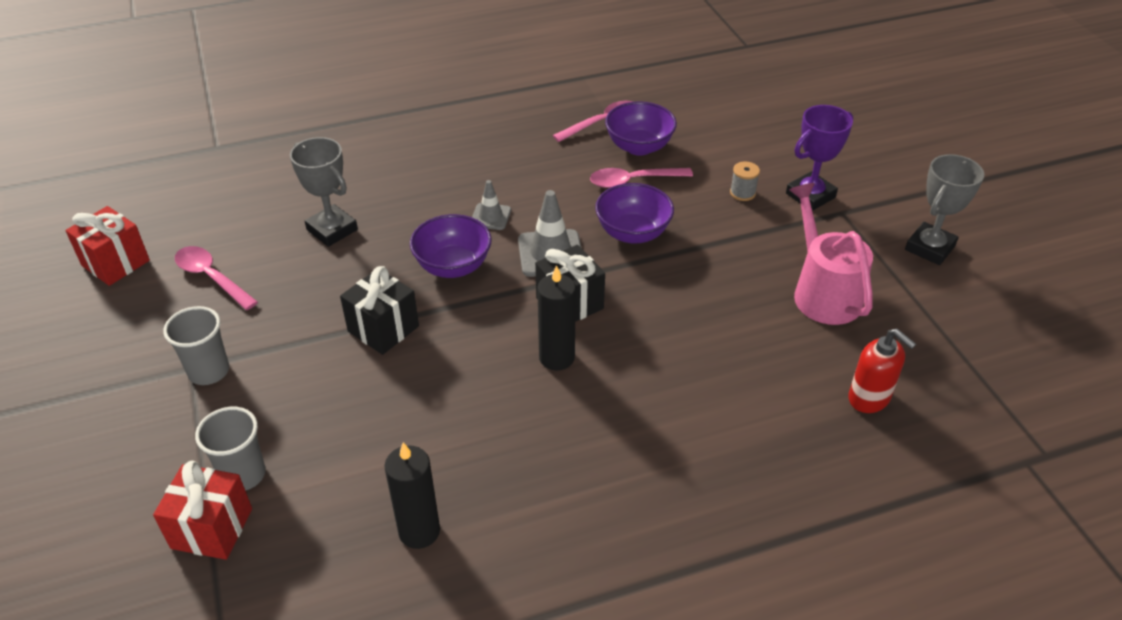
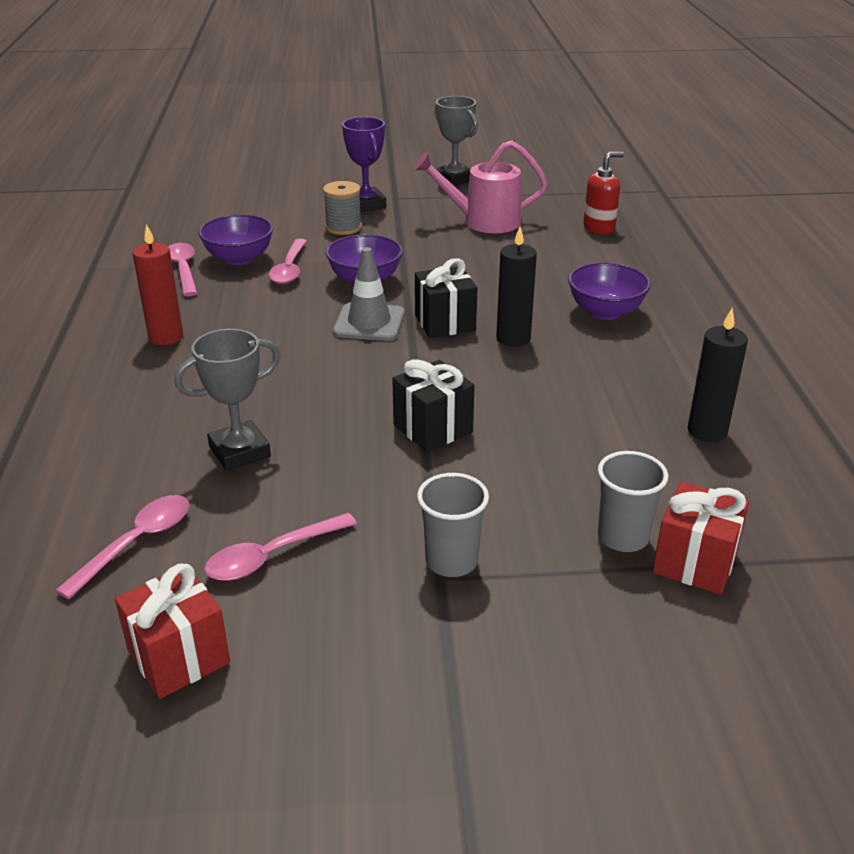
camera: 75 degrees left, 10 degrees down
purple bowl [410,214,492,278] -> purple bowl moved to [568,262,651,320]
grey traffic cone [472,180,511,230] -> none
grey spool [730,162,760,201] -> grey spool [323,181,362,235], size x1.51
none -> pink spoon [55,495,190,599]
none -> red candle [133,224,183,345]

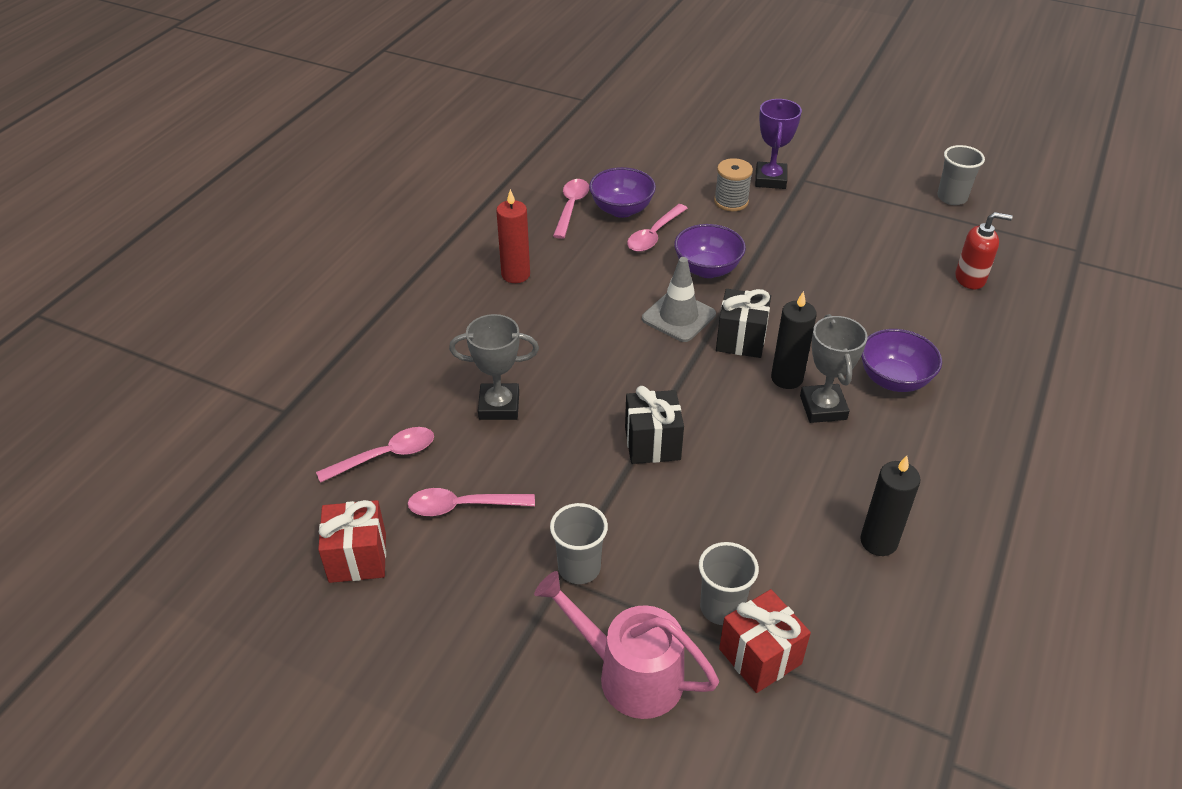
camera: 30 degrees right, 10 degrees up
pink watering can [414,140,548,233] -> pink watering can moved to [534,571,719,719]
grey trophy [434,96,478,186] -> grey trophy moved to [800,314,868,423]
none -> grey cup [937,145,985,205]

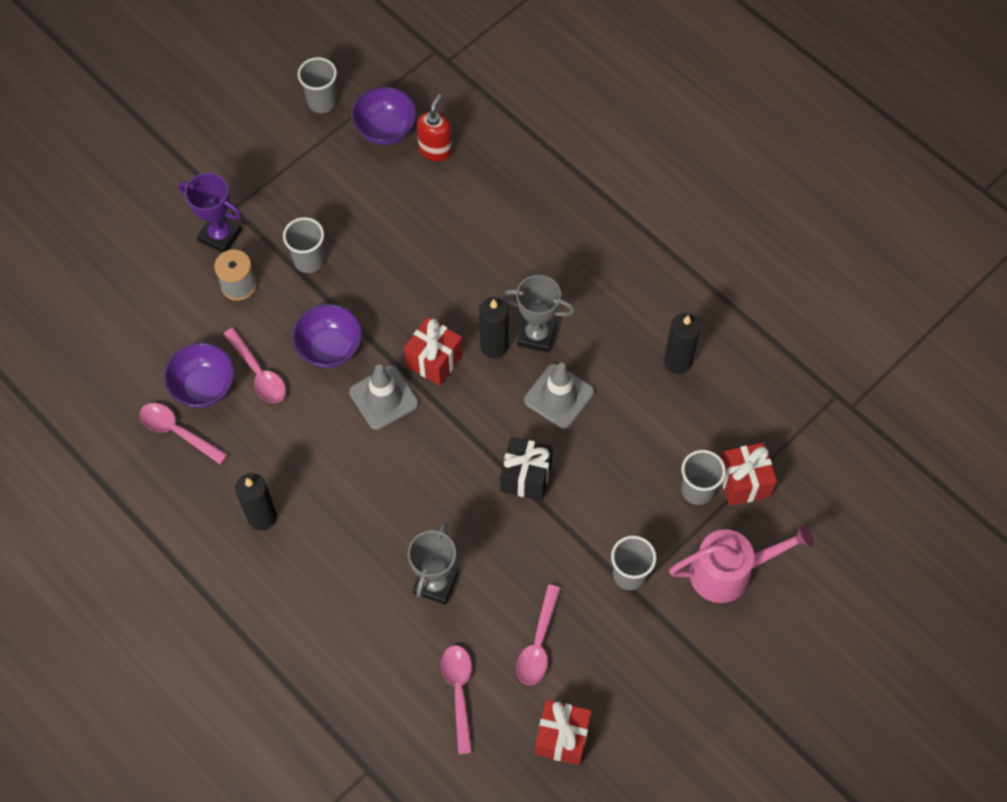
camera: 70 degrees left, 20 degrees up
red candle [496,189,530,283] -> black candle [235,473,277,531]
pink watering can [534,571,719,719] -> pink watering can turned 150 degrees counterclockwise [669,524,814,603]
black gift [716,289,771,358] -> red gift [404,317,463,386]
purple bowl [861,329,942,392] -> purple bowl moved to [351,87,417,145]
none -> grey cup [283,217,324,273]
none -> grey traffic cone [524,363,594,429]

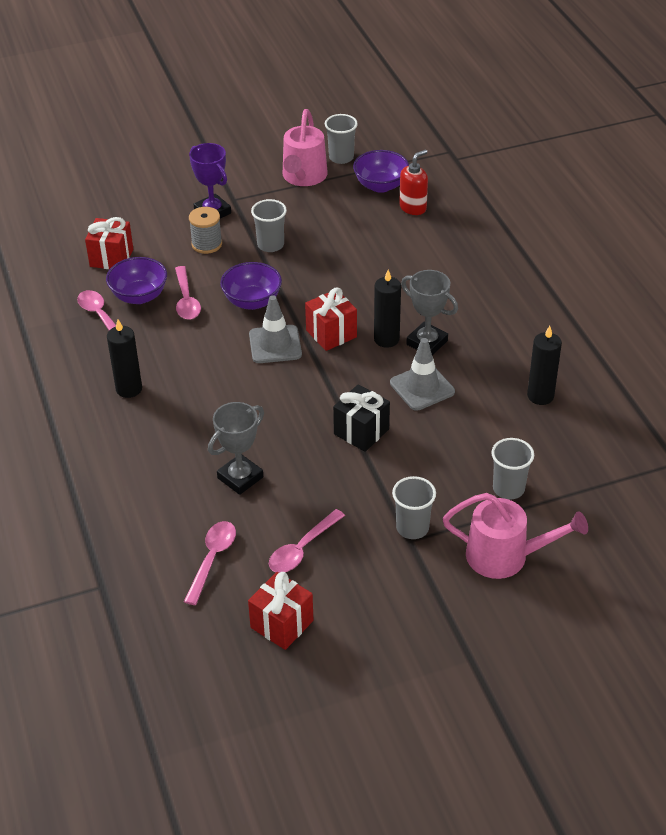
camera: 25 degrees right, 20 degrees down
red gift [721,442,777,506] -> red gift moved to [85,217,133,269]
none -> pink watering can [283,109,328,186]

